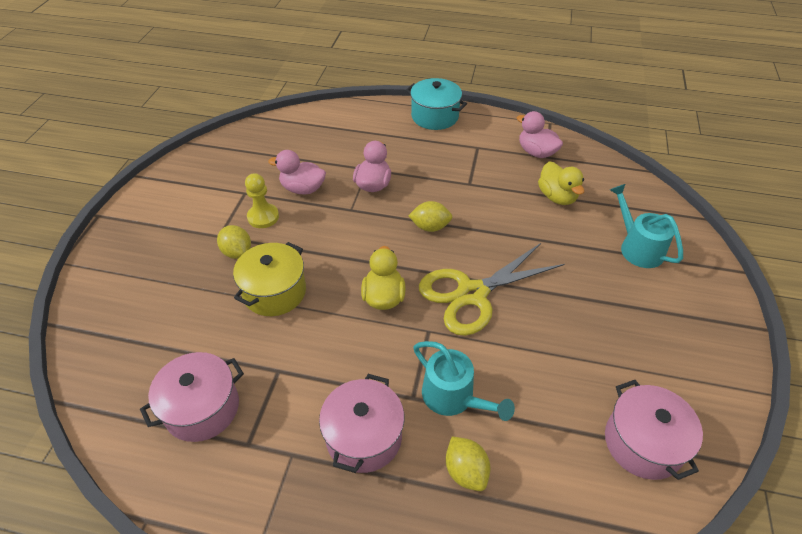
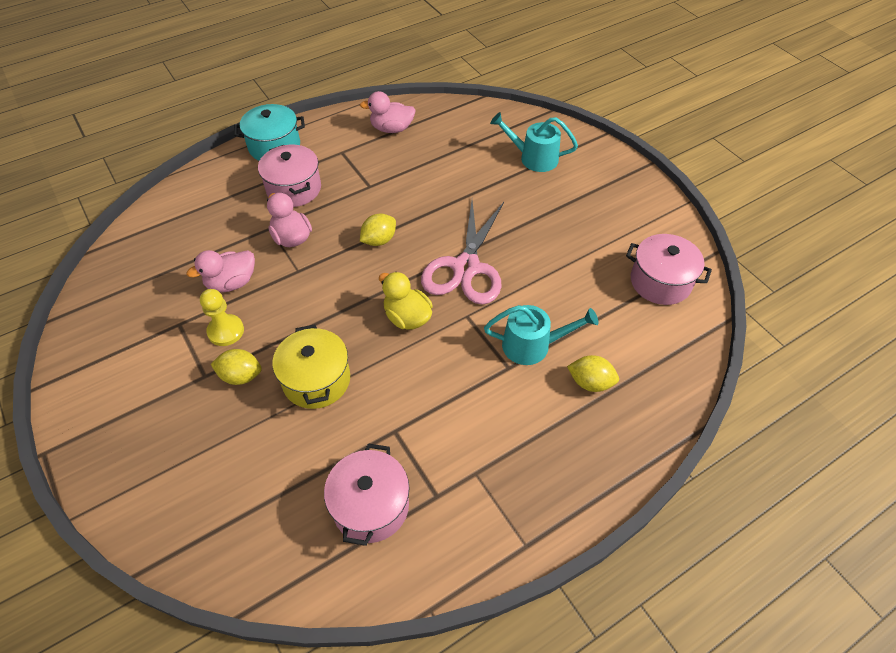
camera: 45 degrees left, 5 degrees up
pink pot [319,374,404,473] -> pink pot moved to [258,145,321,207]
yellow scissors [419,243,565,336] -> pink scissors [421,200,504,304]
yellow duck [538,162,584,205] -> none

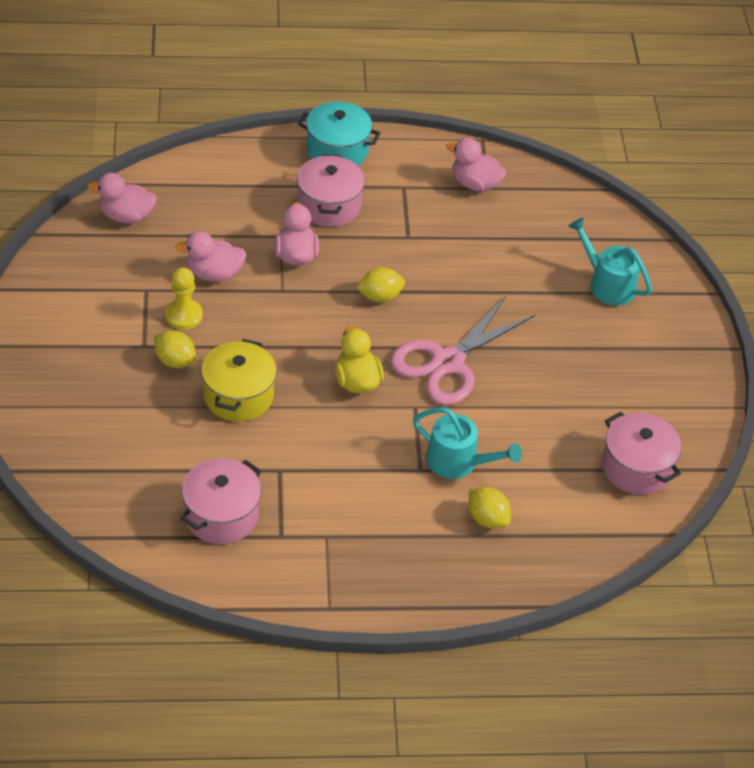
camera: 25 degrees right, 5 degrees down
none -> pink duck [87,173,157,223]

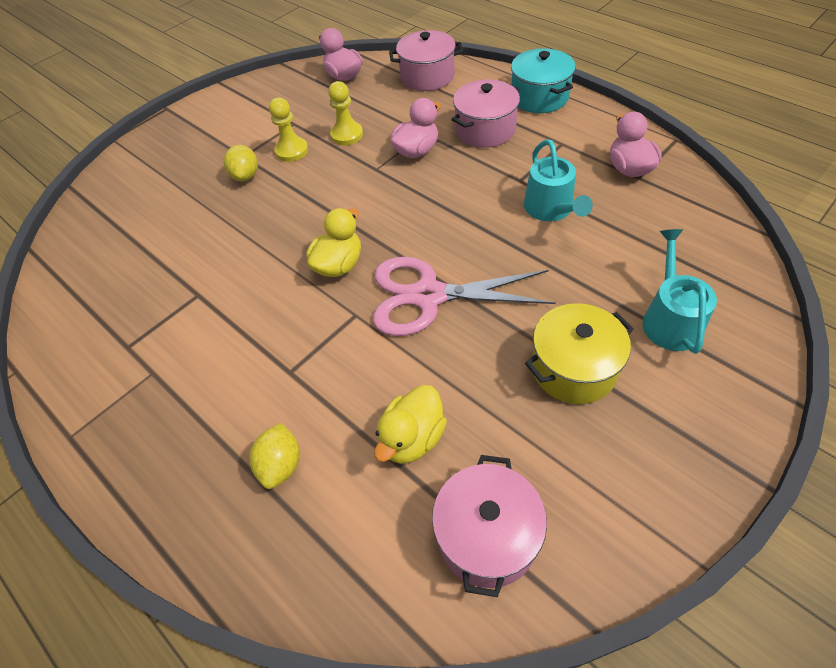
camera: 55 degrees right, 5 degrees up
pink duck [175,231,247,281] -> yellow pawn [328,81,363,145]
pink pot [180,458,262,544] -> pink pot moved to [389,30,463,91]
yellow pot [201,339,277,422] -> yellow pot moved to [525,303,634,404]
yellow lemon [356,267,405,302] -> none
turquoise watering can [413,407,522,479] -> turquoise watering can moved to [524,139,593,221]
none -> yellow duck [374,385,447,464]

